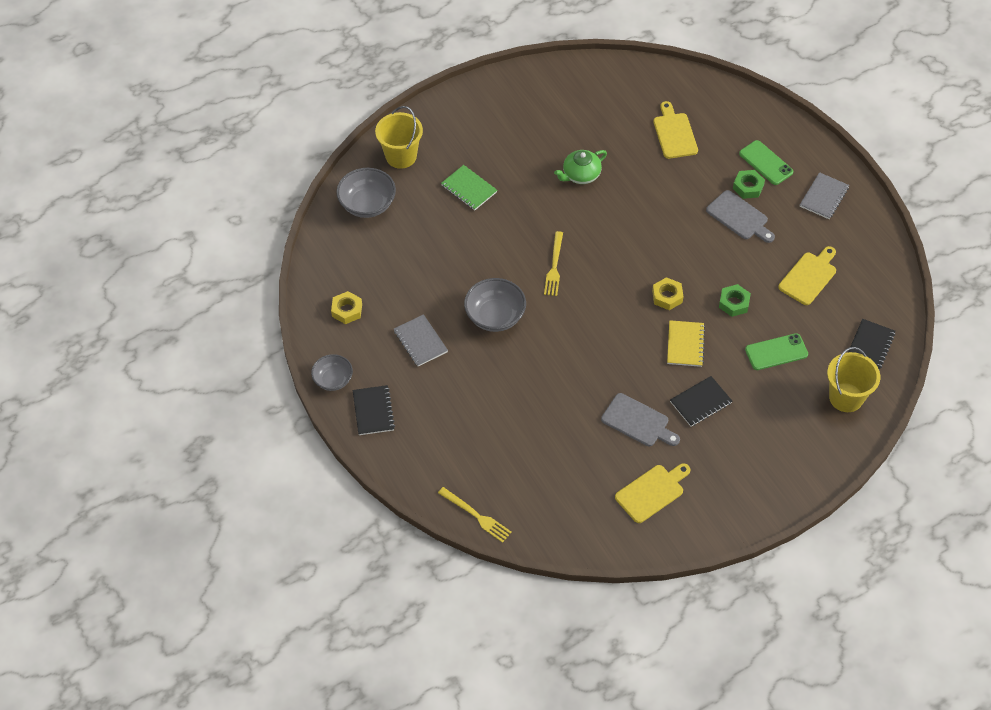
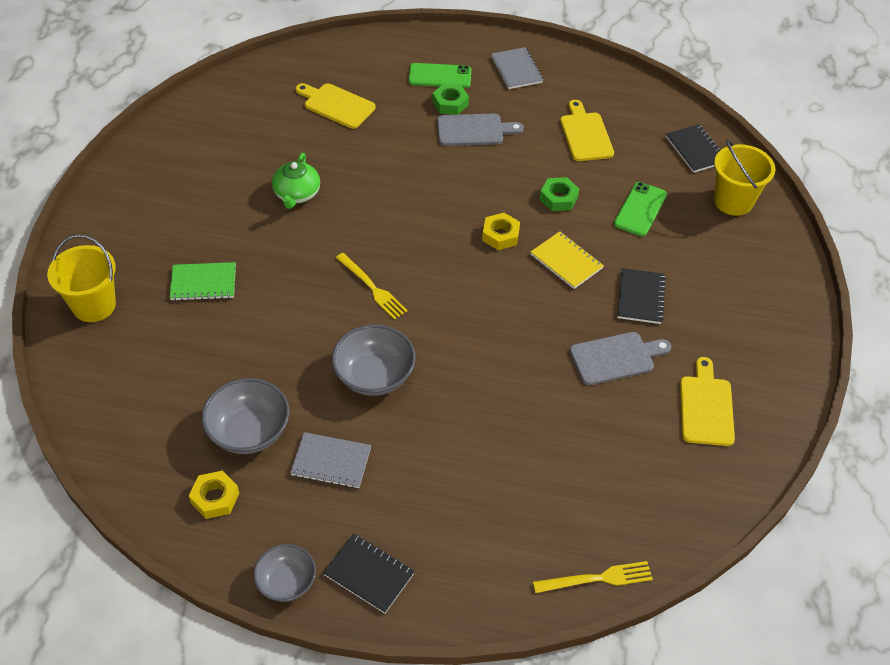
camera: 50 degrees left, 5 degrees down
grey bowl [337,168,396,218] -> grey bowl moved to [202,378,290,454]

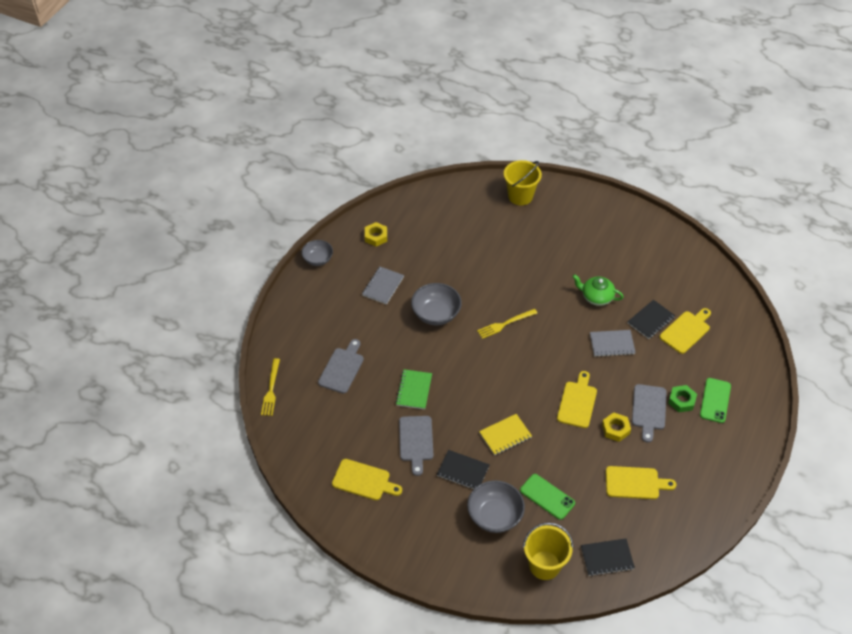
camera: 105 degrees right, 0 degrees up
green notebook [170,262,236,301] -> green notebook moved to [396,369,432,409]
grey bowl [202,378,290,454] -> grey bowl moved to [467,480,525,533]
black notebook [323,534,415,614] -> black notebook moved to [627,300,675,339]
yellow nut [482,213,520,250] -> yellow nut moved to [602,412,631,442]
grey notebook [491,47,543,89] -> grey notebook moved to [590,330,636,357]
green nut [540,177,579,211] -> none
none -> grey cutting board [318,339,364,394]
none -> yellow cutting board [557,371,597,428]

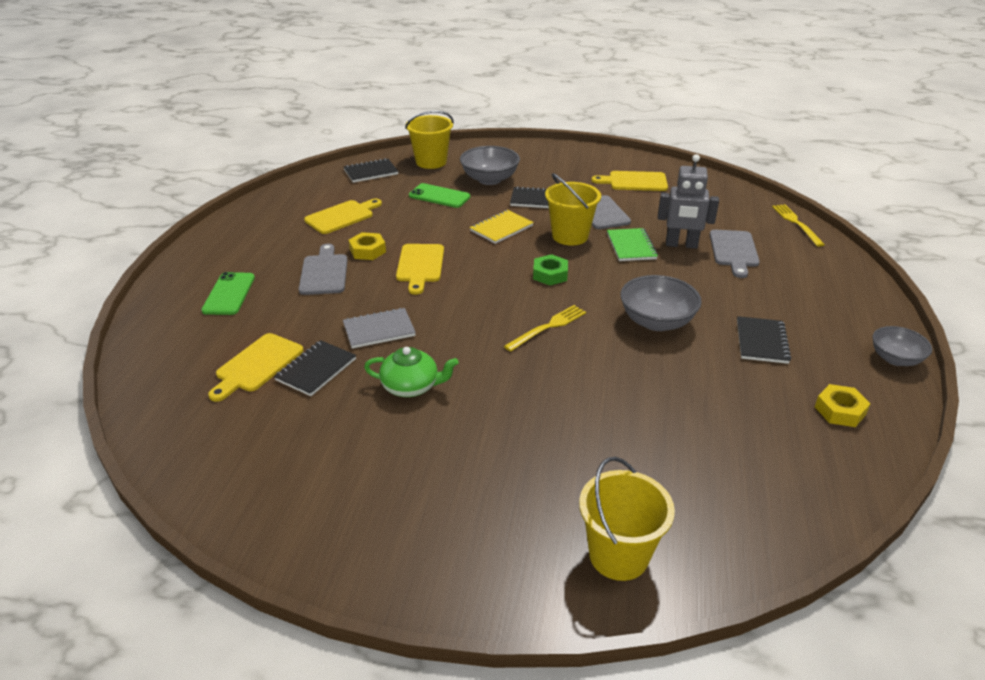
camera: 165 degrees right, 15 degrees down
grey notebook [362,267,404,305] -> black notebook [737,316,791,364]
yellow cutting board [606,466,676,499] -> yellow cutting board turned 150 degrees clockwise [304,199,382,234]
green nut [668,385,697,412] -> green nut moved to [533,254,568,286]
none -> yellow bucket [545,173,601,246]
none -> grey robot [658,154,719,249]

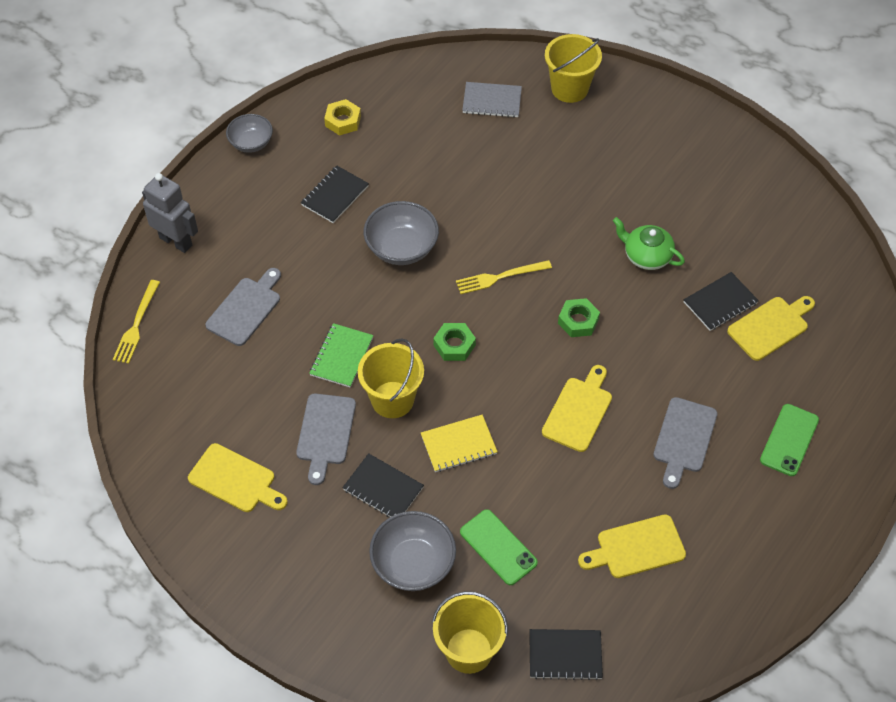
camera: 155 degrees left, 20 degrees up
grey notebook [343,308,416,349] -> grey notebook moved to [462,82,522,118]
yellow nut [349,232,386,260] -> none
grey robot [658,154,719,249] -> grey robot moved to [142,173,198,253]
none -> green nut [558,298,600,337]

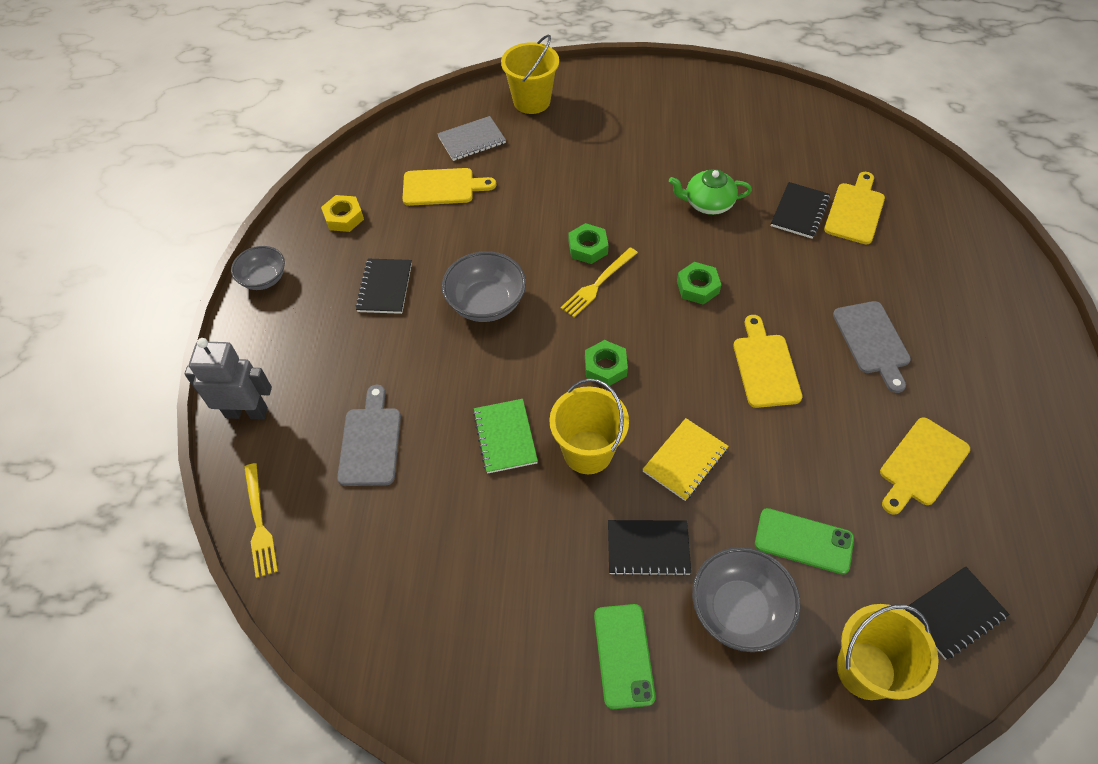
camera: 30 degrees left, 0 degrees up
yellow cutting board [188,443,288,512] -> yellow cutting board moved to [403,168,496,206]
grey cutting board [296,394,356,485] -> none
green phone [760,404,819,476] -> green phone moved to [594,604,656,709]
none -> green nut [568,223,609,264]

